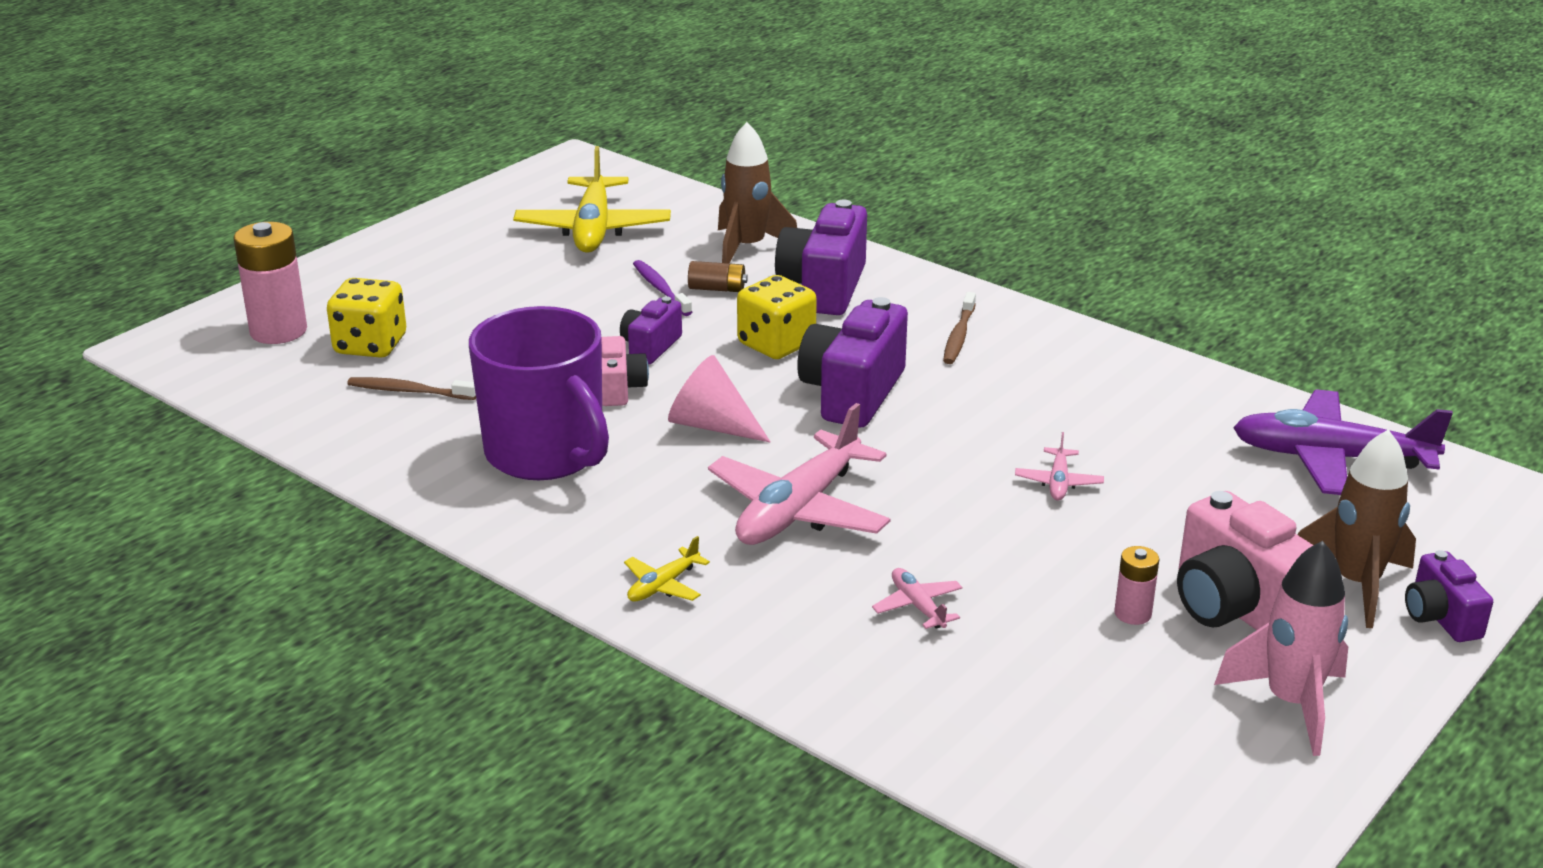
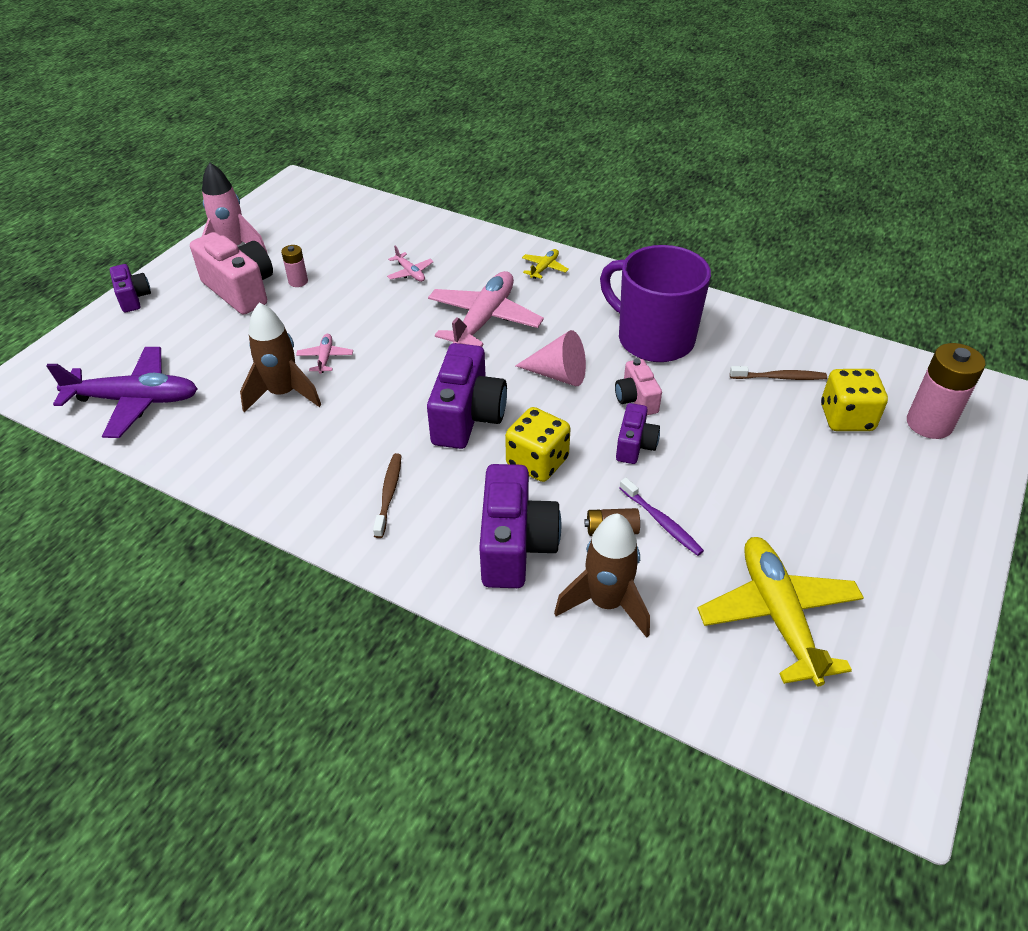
camera: 170 degrees right, 15 degrees up
brown rocket [1298,430,1416,628] -> brown rocket moved to [240,302,321,413]

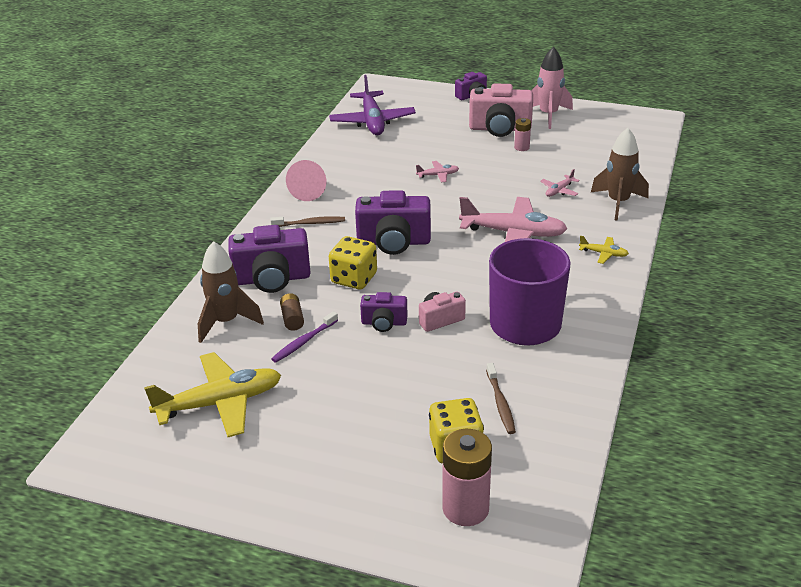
camera: 80 degrees right, 10 degrees down
pink camera [190,232,273,315] -> pink camera turned 60 degrees clockwise [469,83,533,137]
brown rocket [240,302,321,413] -> brown rocket moved to [591,128,649,221]
pink cone [515,330,586,386] -> pink cone moved to [286,160,326,201]

